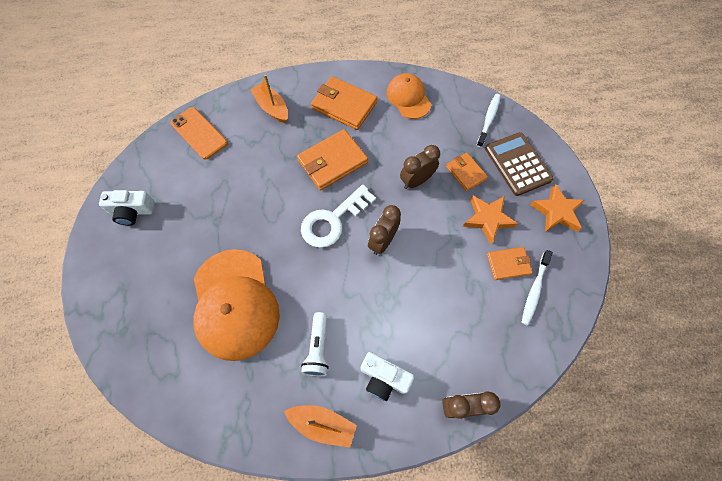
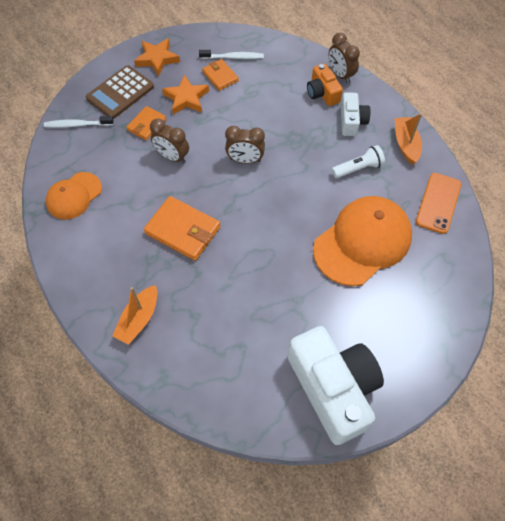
camera: 115 degrees left, 5 degrees down
white camera [99,190,155,226] -> white camera [288,326,384,445], size x2.02
orange phone [171,107,228,160] -> orange phone moved to [416,173,462,234]
white key [301,185,376,248] -> none
orange wallet [311,76,377,130] -> none
none -> orange camera [307,63,343,106]

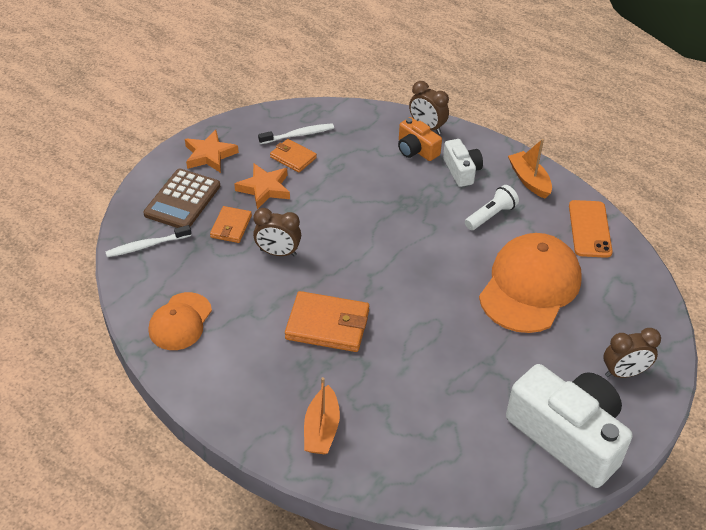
camera: 20 degrees left, 15 degrees down
brown clock [225,126,265,164] -> brown clock moved to [604,328,661,378]

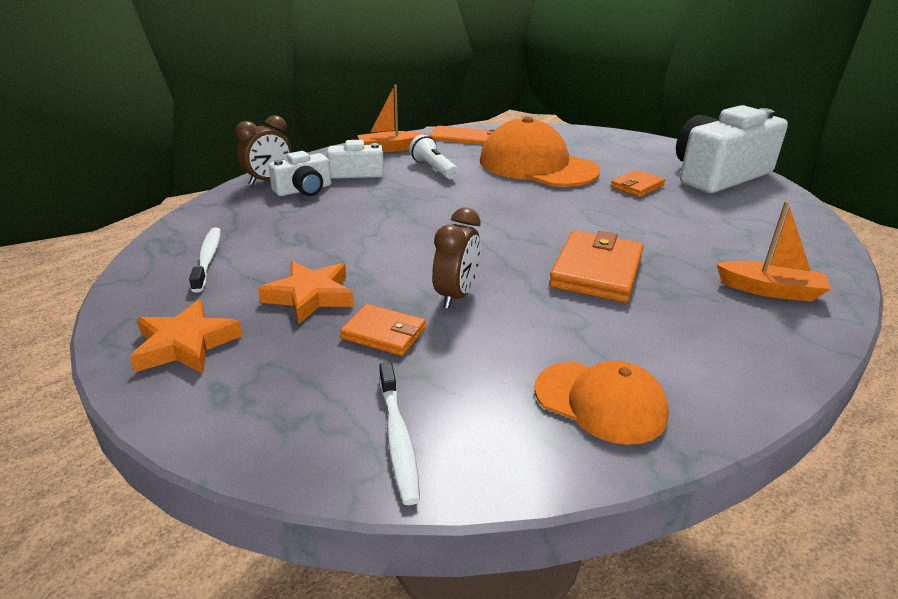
camera: 80 degrees left, 15 degrees down
brown calculator [143,169,220,228] -> none
orange wallet [270,139,317,172] -> orange wallet moved to [611,170,665,197]
orange camera [398,117,442,161] -> white camera [268,151,331,196]
brown clock [604,328,661,378] -> none

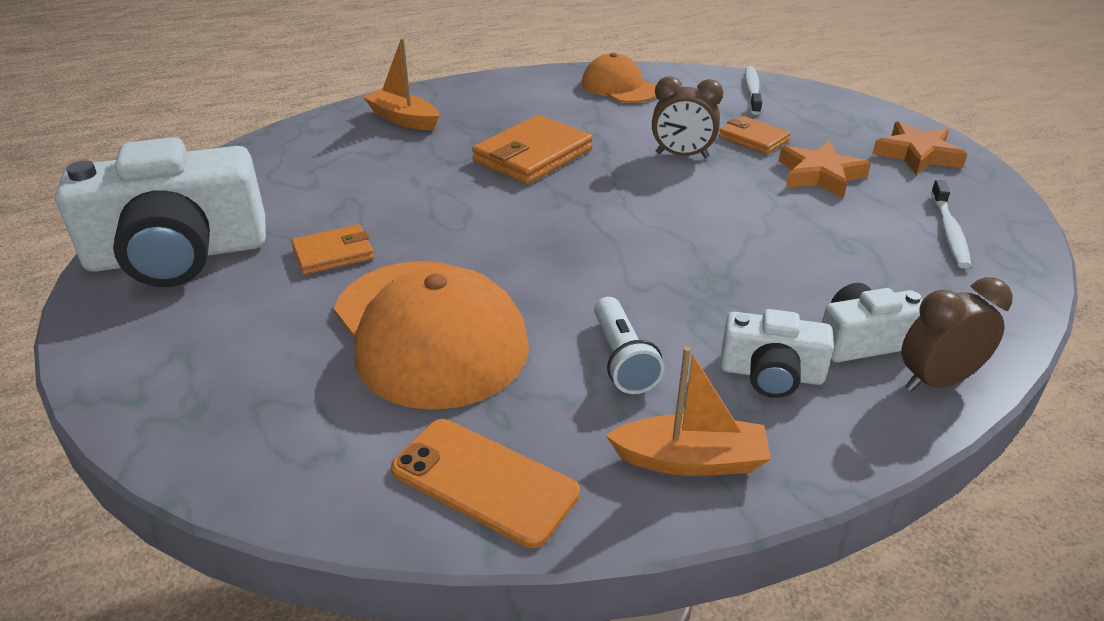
camera: 160 degrees left, 5 degrees up
brown clock [432,207,481,309] -> brown clock turned 120 degrees counterclockwise [652,76,723,158]

